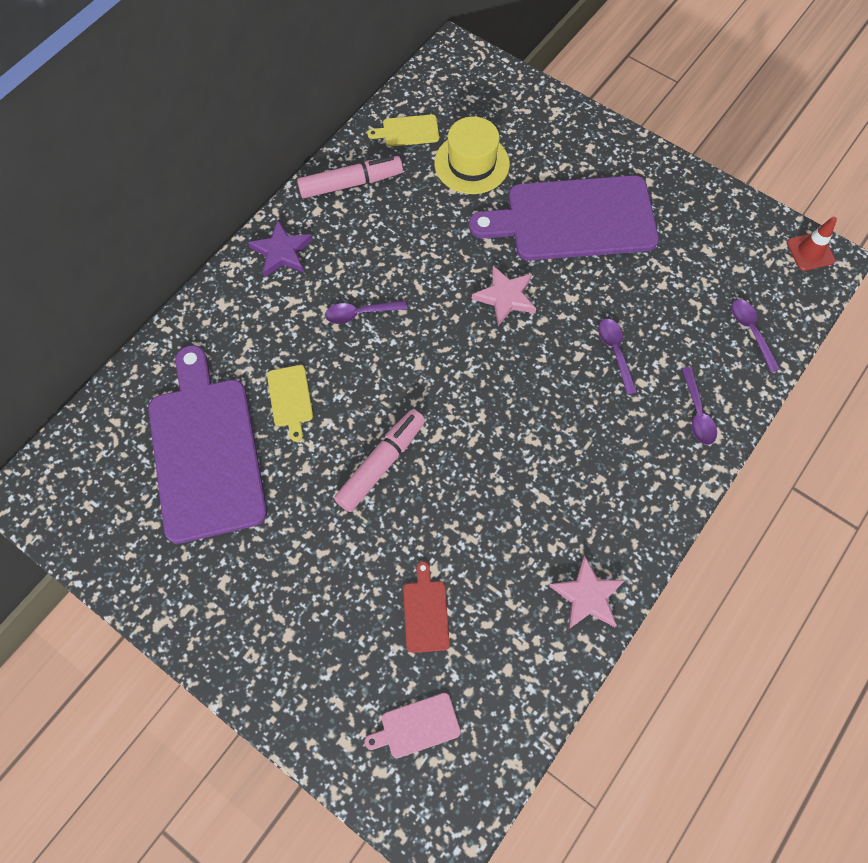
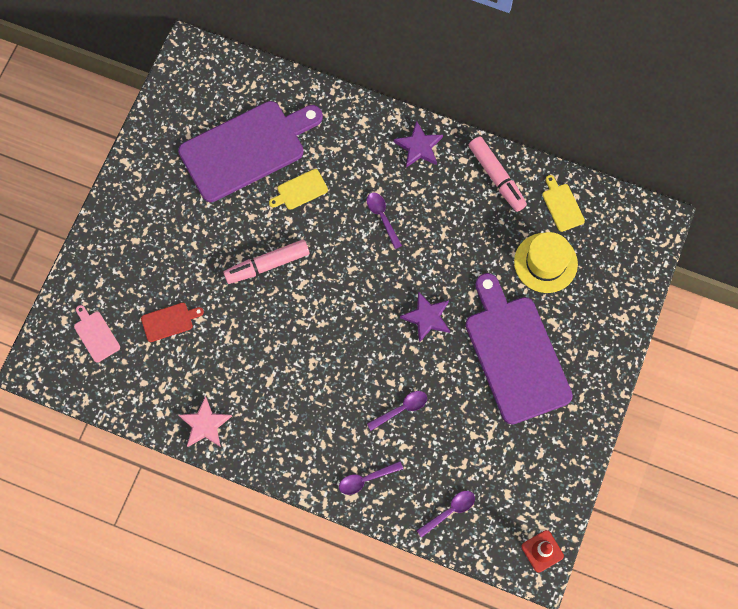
camera: 75 degrees right, 5 degrees up
pink marker [334,409,425,512] -> pink marker turned 135 degrees clockwise [223,239,310,284]
pink star [472,266,536,326] -> purple star [400,291,450,343]

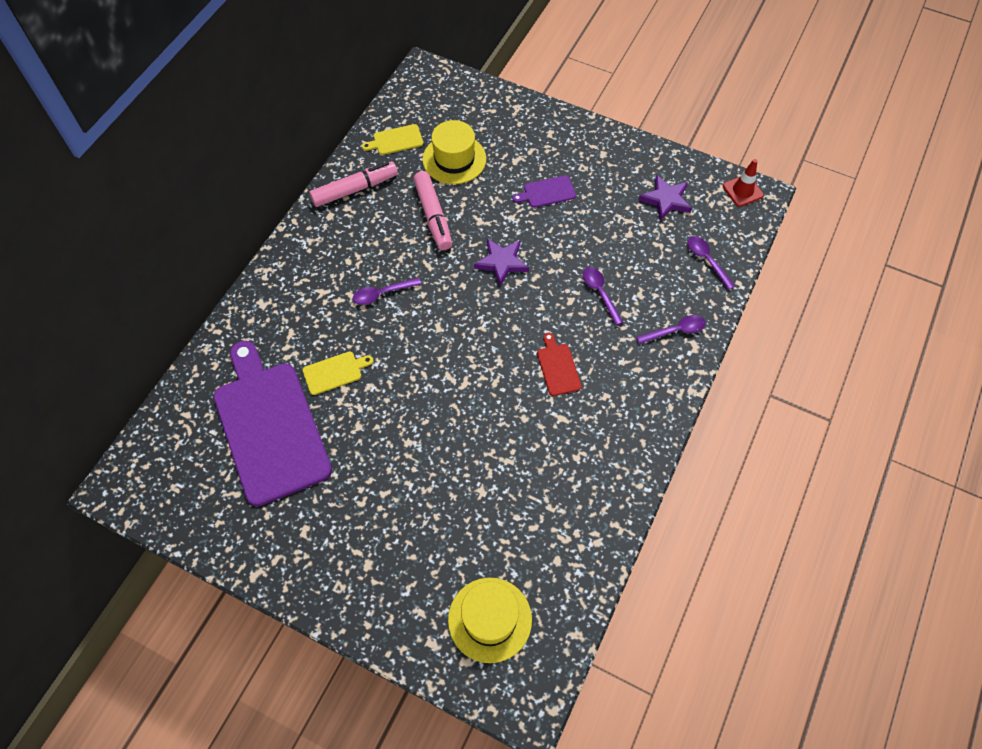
camera: 85 degrees left, 10 degrees down
pink cutting board [74,305,120,363] -> yellow hat [448,578,532,663]
red cutting board [141,303,204,342] -> red cutting board moved to [537,333,581,396]
pink star [178,396,232,447] -> none
pink marker [223,239,310,284] -> pink marker moved to [413,171,452,250]
yellow cutting board [269,169,328,210] -> yellow cutting board turned 90 degrees counterclockwise [303,351,374,395]
purple spoon [339,461,403,495] -> purple spoon turned 90 degrees counterclockwise [636,315,706,344]
purple star [394,121,443,168] -> purple star moved to [639,175,692,221]
purple cutting board [466,273,573,425] -> purple cutting board [513,175,576,208], size x0.40

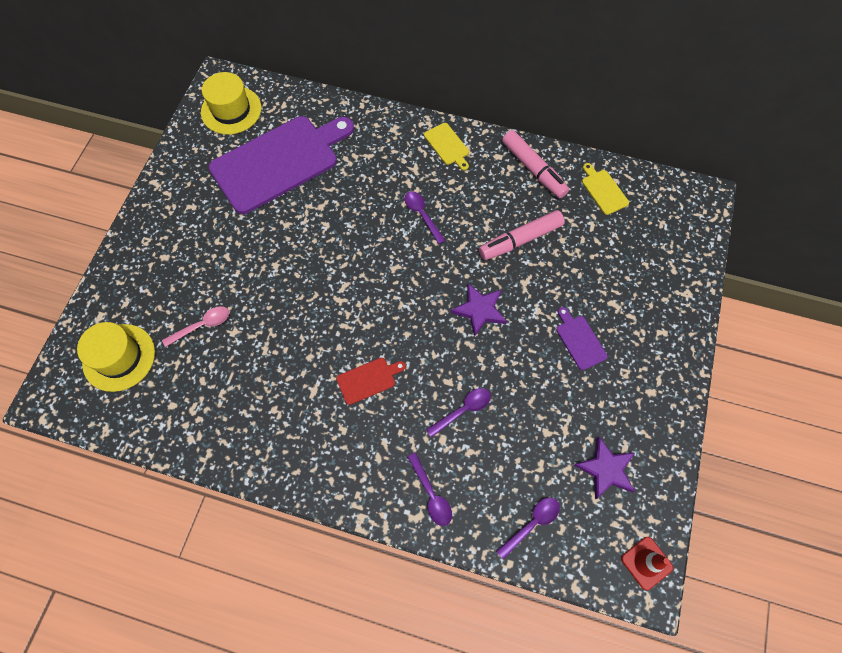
camera: 80 degrees right, 5 degrees up
yellow cutting board [303,351,374,395] -> yellow cutting board moved to [424,123,469,170]
yellow hat [422,120,486,184] -> yellow hat moved to [201,72,262,135]
none -> pink spoon [162,306,229,347]

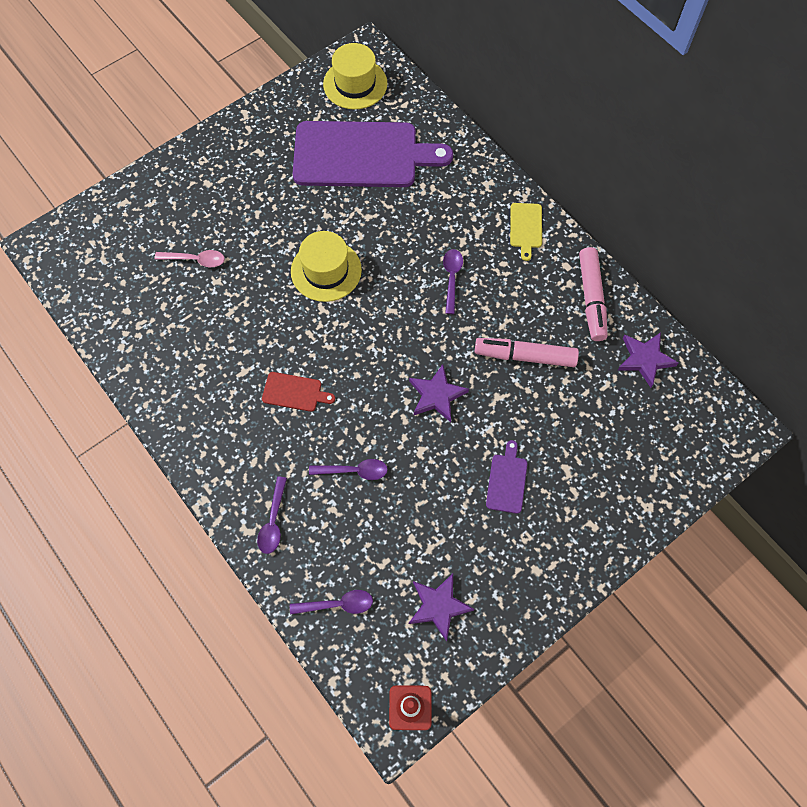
camera: 35 degrees right, 0 degrees up
yellow hat [77,322,155,392] -> yellow hat moved to [291,231,362,302]
yellow cutting board [582,163,629,215] -> purple star [618,332,678,388]

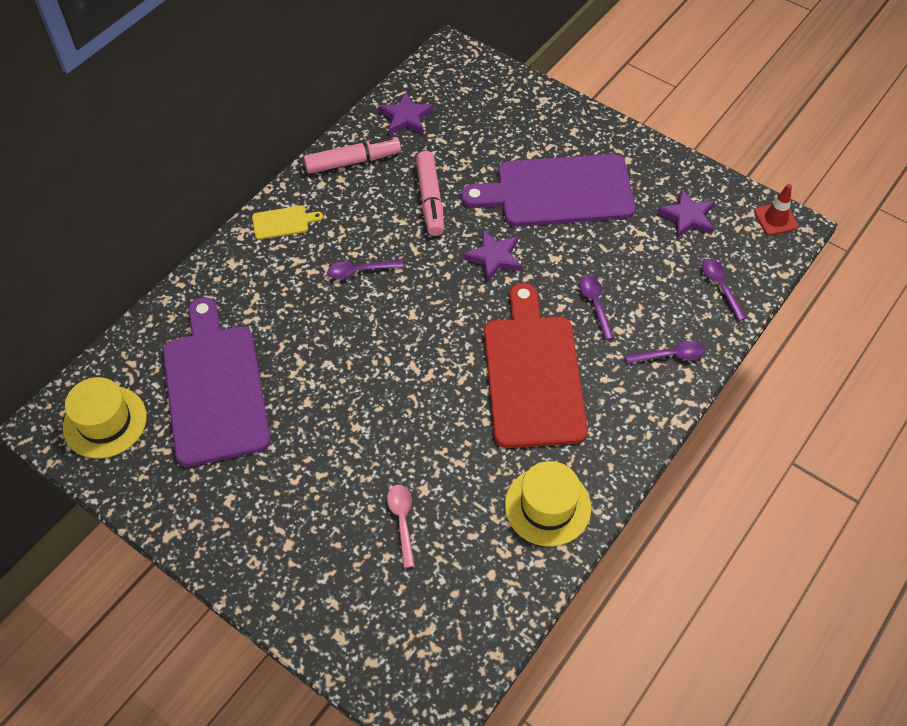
camera: 105 degrees left, 10 degrees down
red cutting board [262,372,335,412] -> red cutting board [484,283,588,448], size x2.48
yellow hat [291,231,362,302] -> yellow hat moved to [505,461,591,547]
purple cutting board [486,440,527,514] -> purple cutting board [461,154,636,226], size x2.48

